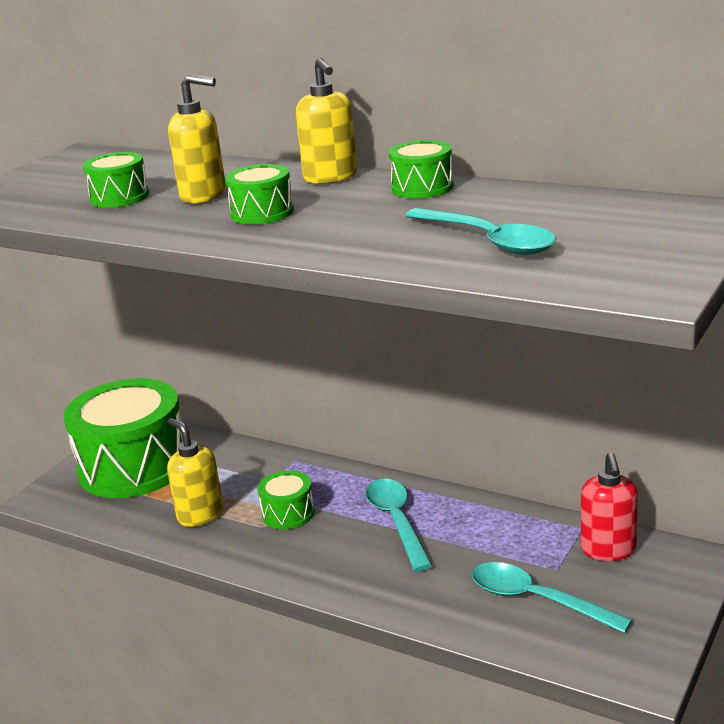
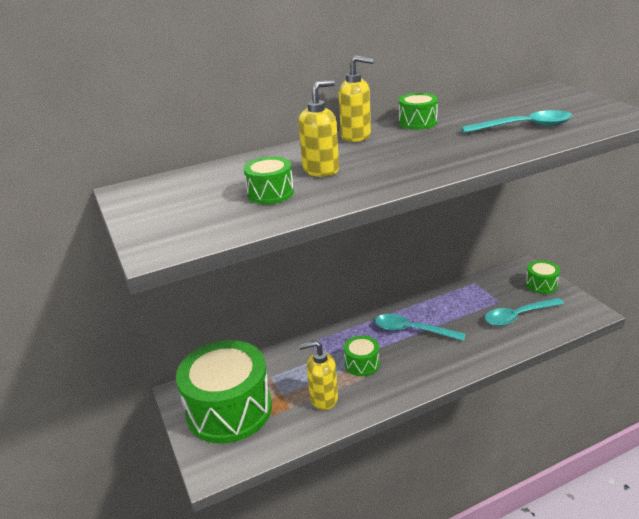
camera: 55 degrees left, 5 degrees up
green drum [225,164,294,224] -> green drum moved to [525,260,560,294]
red soap dispenser [581,452,638,561] -> none

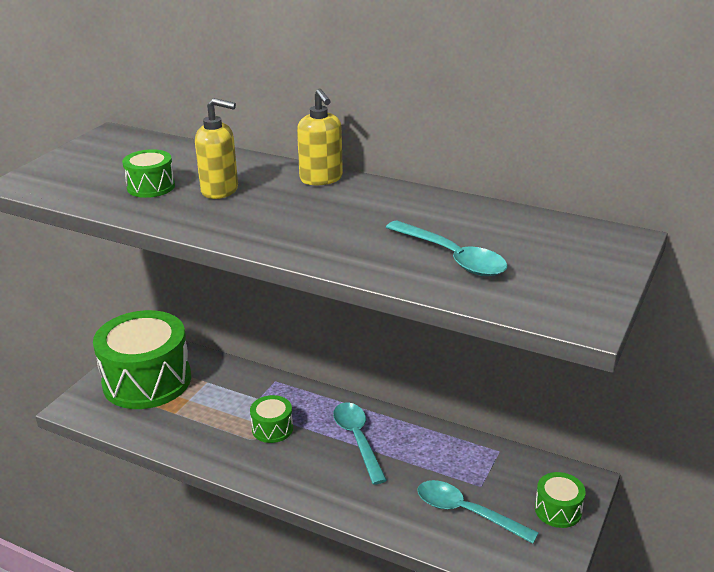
camera: 50 degrees right, 0 degrees up
yellow soap dispenser [299,341,338,410] -> none
green drum [399,93,438,130] -> none

